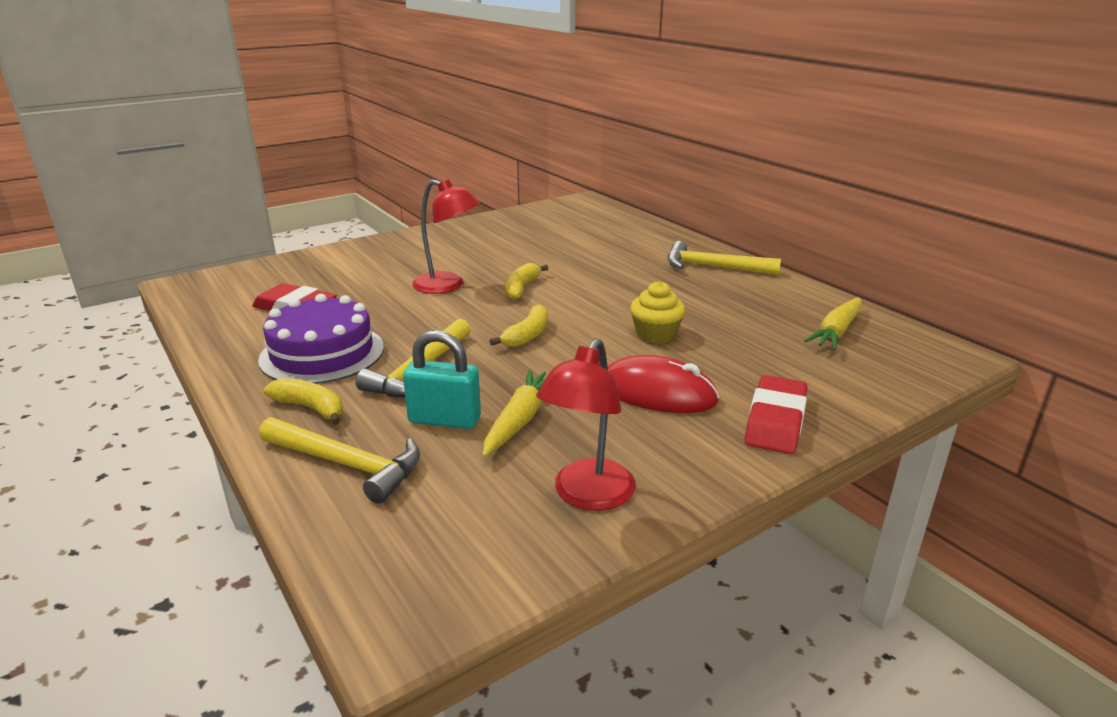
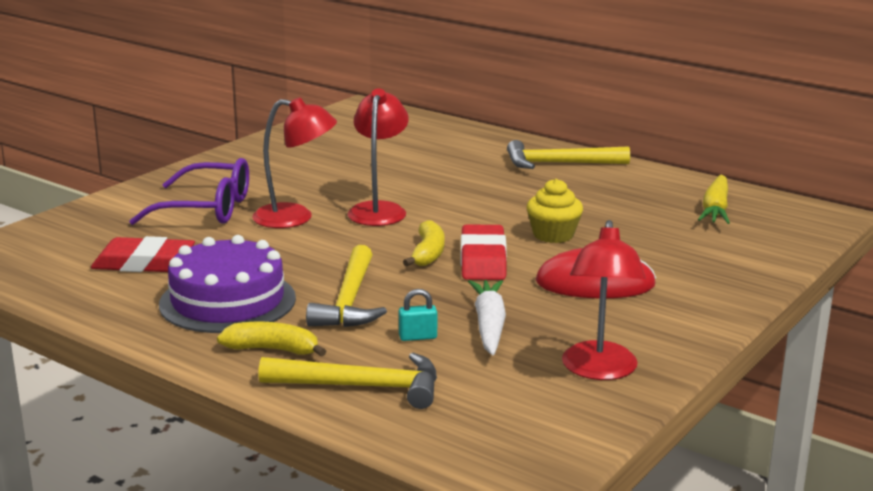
camera: 20 degrees left, 5 degrees down
turquoise padlock [403,330,481,429] -> turquoise padlock [399,289,437,341], size x0.53
yellow carrot [483,369,546,457] -> white carrot [468,280,506,355]
yellow banana [505,263,548,300] -> red lamp [348,88,409,226]
red eraser [745,375,808,454] -> red eraser moved to [461,224,507,280]
none -> purple glasses [129,158,249,225]

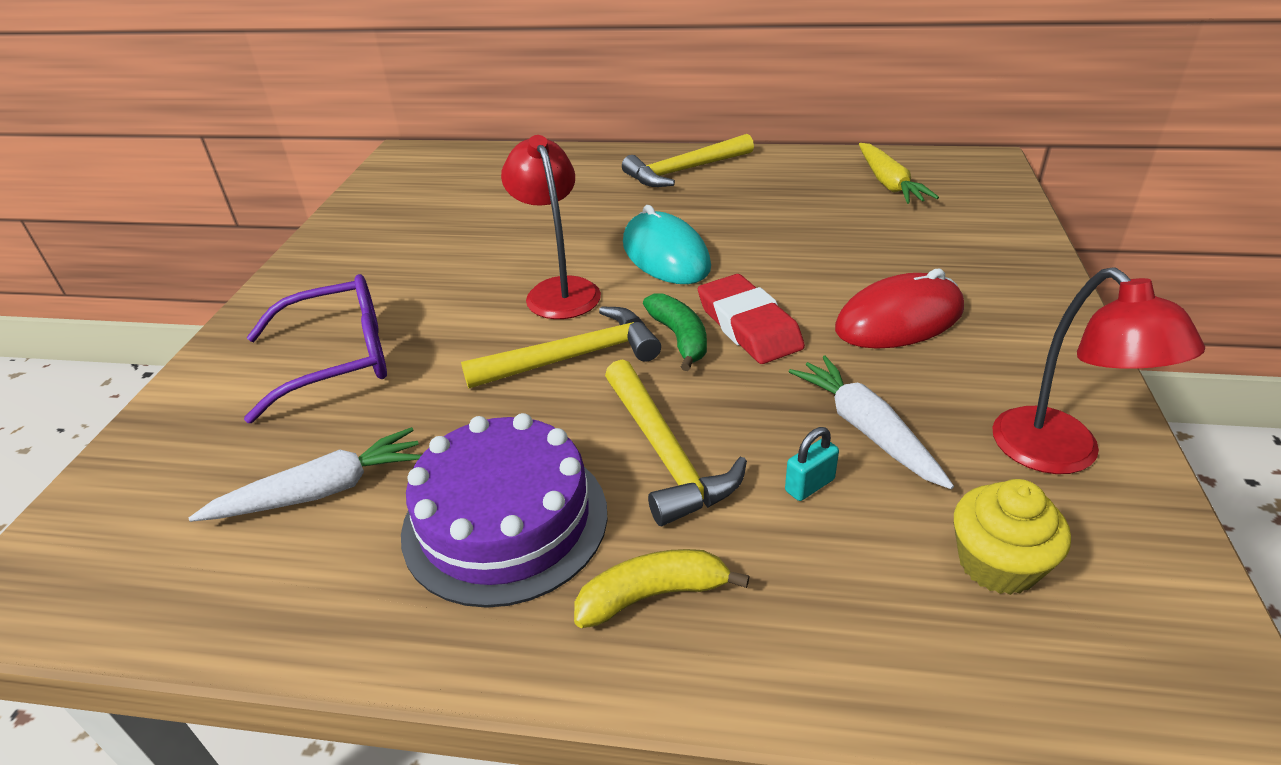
camera: 25 degrees left, 15 degrees up
red eraser [91,236,195,272] -> white carrot [189,427,422,522]
red lamp [252,97,337,228] -> none
yellow hammer [258,353,437,409] -> yellow hammer moved to [461,306,661,389]
yellow banana [403,220,445,266] -> green banana [643,293,707,371]
yellow cupcake [527,179,583,243] -> yellow cupcake moved to [954,479,1071,595]
none -> turquoise mouse [623,205,711,284]

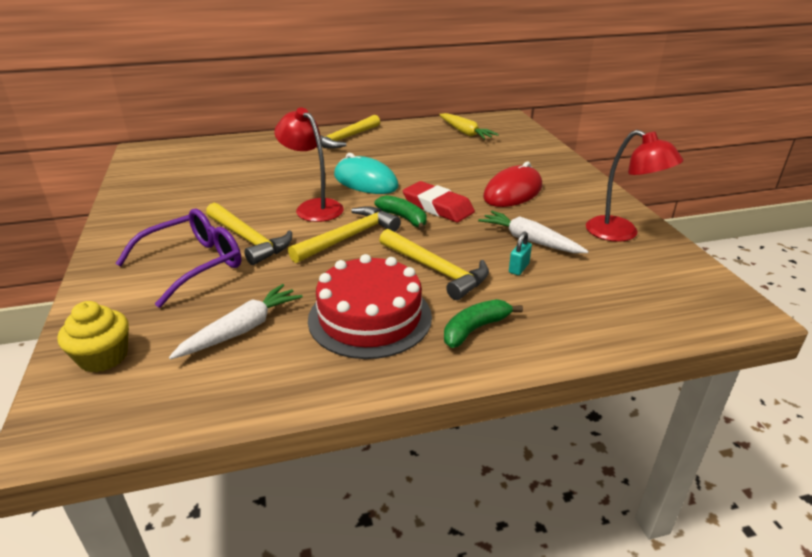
camera: 25 degrees left, 5 degrees down
purple cake [401,413,607,608] -> red cake [308,254,432,359]
yellow banana [574,549,750,628] -> green banana [444,299,523,348]
yellow cupcake [954,479,1071,595] -> yellow cupcake moved to [57,301,129,372]
none -> yellow hammer [206,203,292,265]

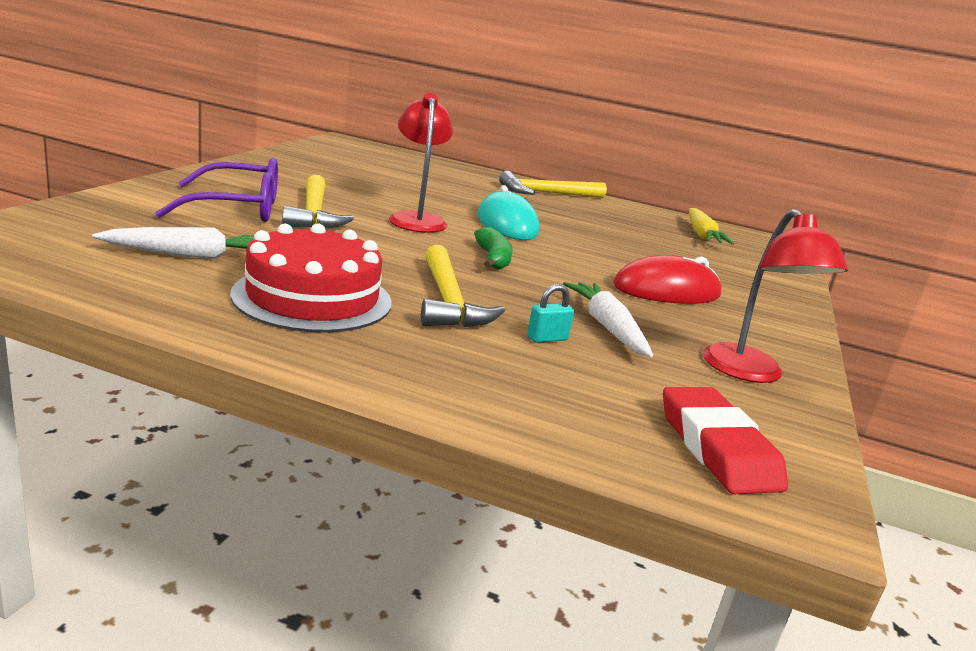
camera: 30 degrees right, 10 degrees down
yellow cupcake [57,301,129,372] -> none
yellow hammer [288,206,401,263] -> none
red eraser [403,181,475,222] -> red eraser moved to [663,387,788,494]
green banana [444,299,523,348] -> none

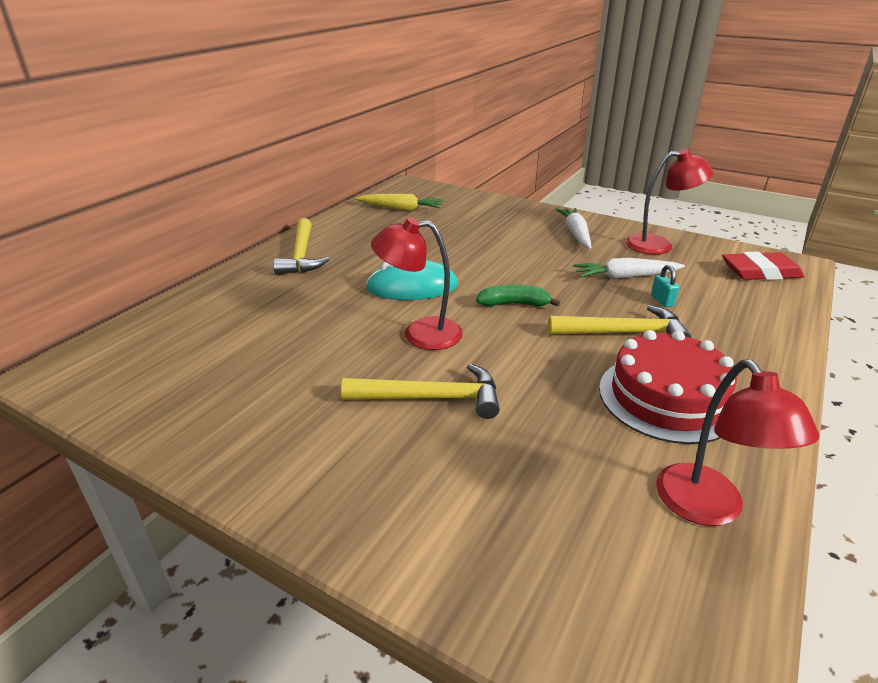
camera: 75 degrees left, 10 degrees up
white carrot [92,227,254,259] -> white carrot moved to [555,208,591,249]
purple glasses [155,158,278,222] -> none
red mouse [613,255,722,304] -> none
none -> red lamp [656,360,819,526]

